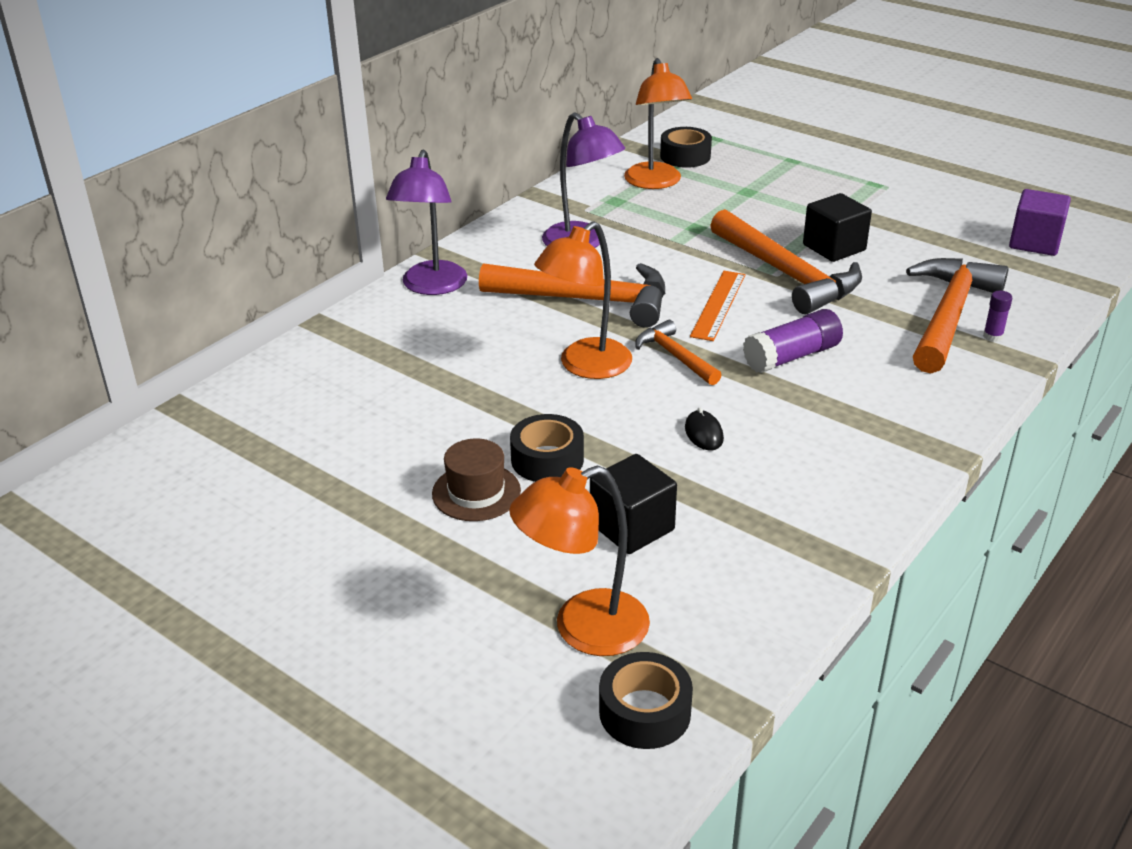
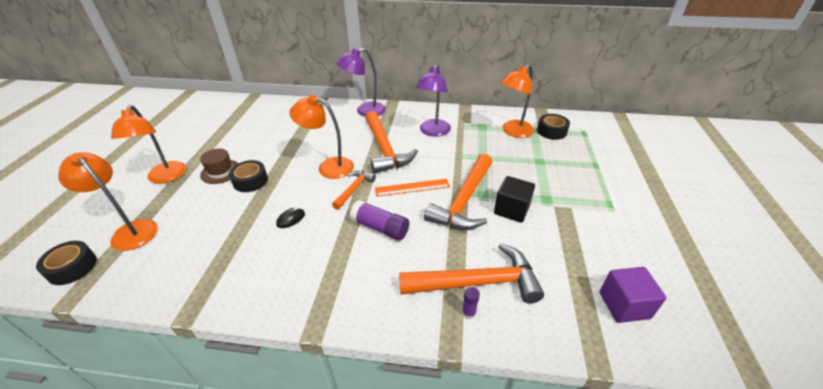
camera: 60 degrees right, 5 degrees up
black cube [590,454,677,554] -> none
none -> orange lamp [111,105,186,184]

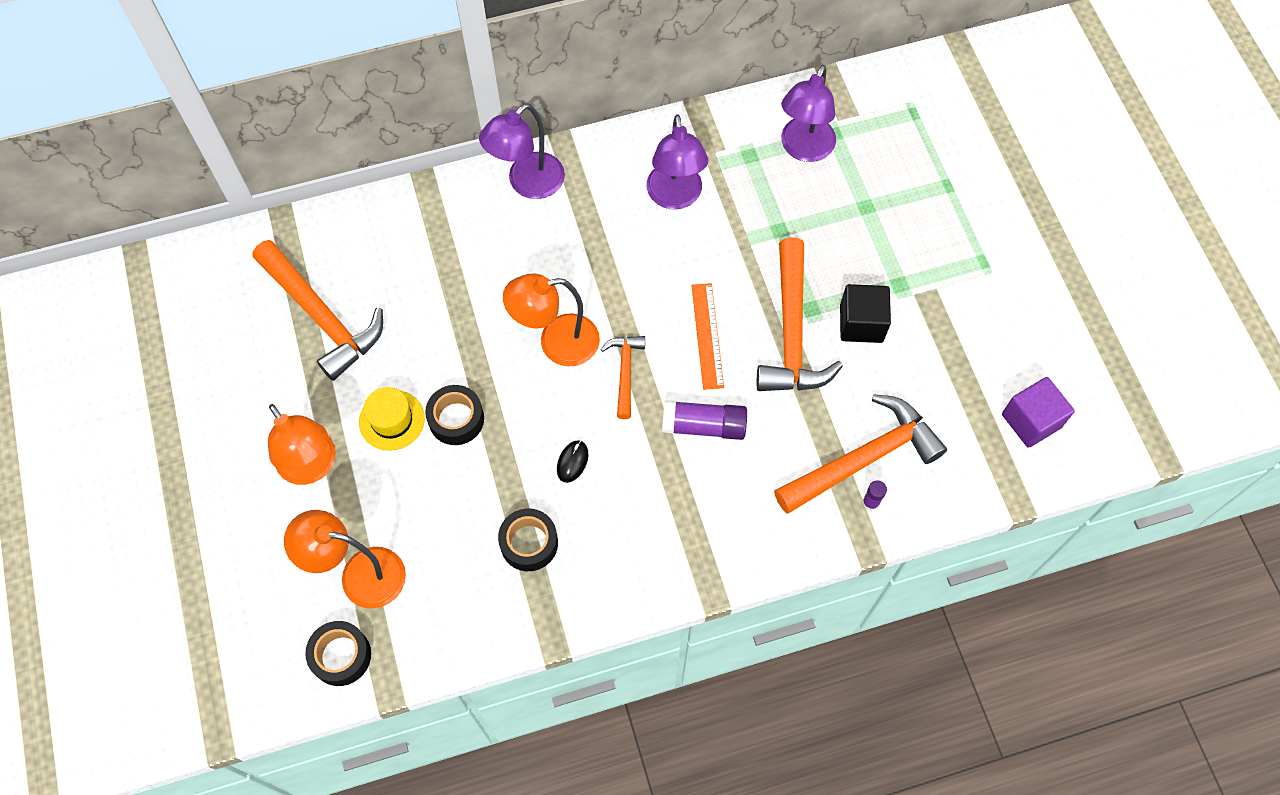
camera: 25 degrees left, 25 degrees up
brown hat [200,148,238,184] -> yellow hat [359,387,425,451]
orange hammer [365,111,418,174] -> orange hammer moved to [253,240,383,381]
orange ruler [375,179,450,197] -> orange ruler turned 60 degrees counterclockwise [691,283,724,390]
orange lamp [501,64,534,138] -> purple lamp [781,65,836,162]
black tape [537,114,570,140] -> black tape moved to [498,509,558,571]

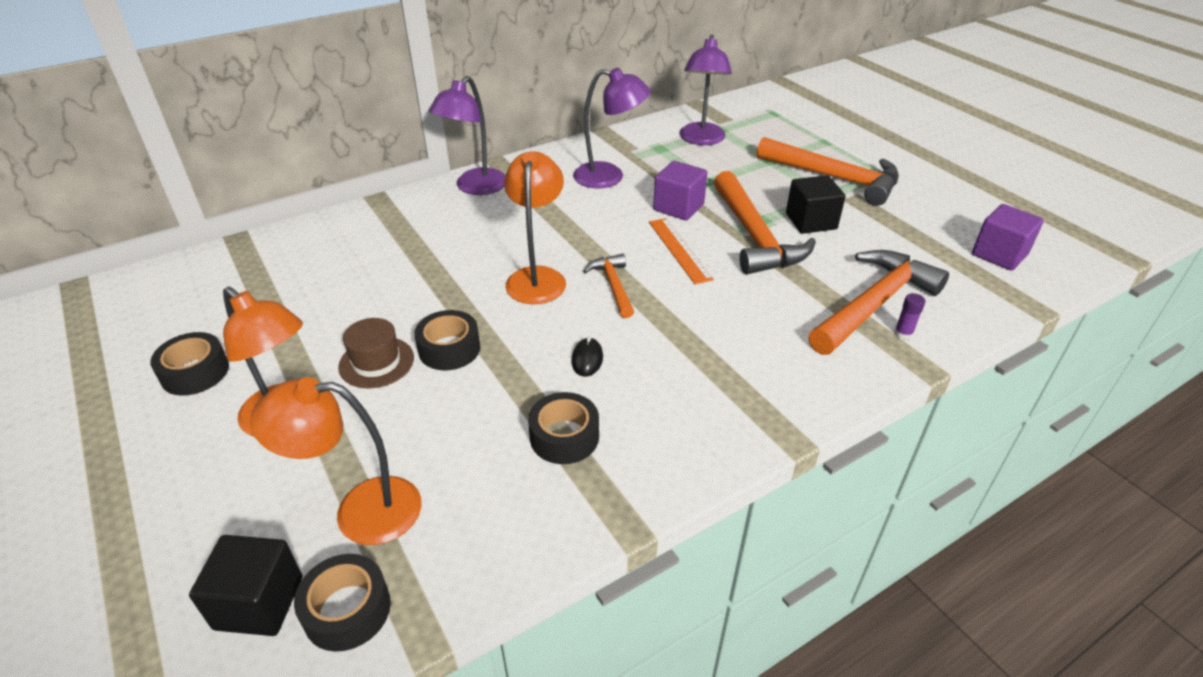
camera: 15 degrees left, 25 degrees down
orange hammer [253,240,383,381] -> orange hammer moved to [757,137,899,206]
yellow hat [359,387,425,451] -> brown hat [338,318,414,388]
orange lamp [503,274,600,367] -> orange lamp turned 120 degrees clockwise [504,151,566,304]
purple lamp [646,114,708,209] -> purple lamp turned 60 degrees counterclockwise [573,68,651,188]
purple glue stick [662,400,747,440] -> none
none -> black tape [150,332,229,396]
none -> black cube [189,535,302,636]
none -> purple cube [653,161,708,220]

